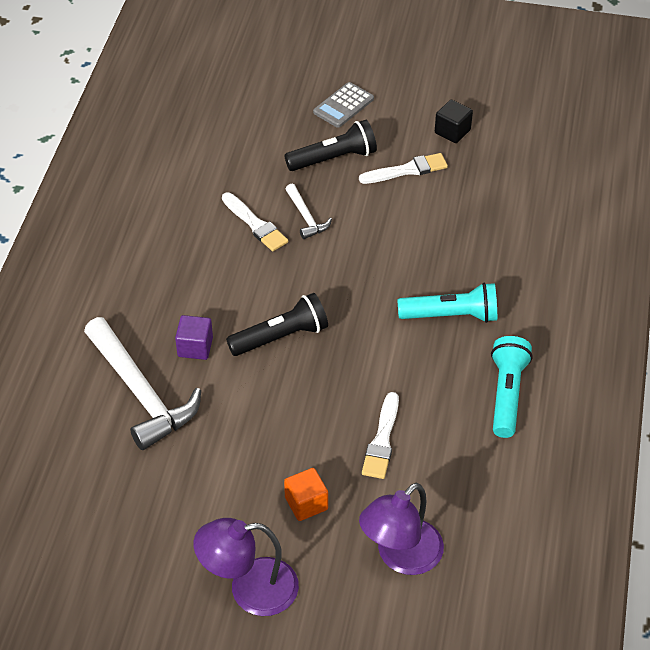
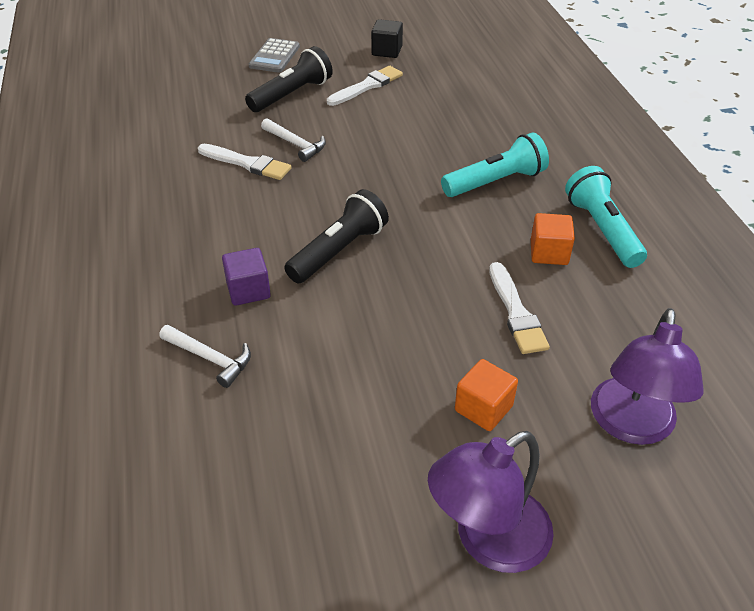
camera: 25 degrees left, 5 degrees down
white hammer [84,317,201,450] -> white hammer [160,325,251,388], size x0.48
none -> orange cube [531,213,575,265]

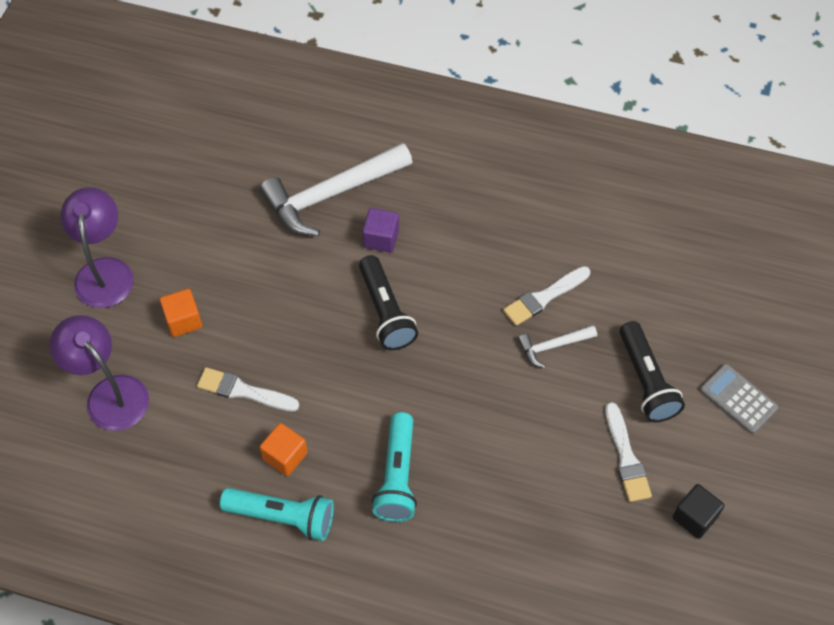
camera: 120 degrees right, 15 degrees up
white hammer [160,325,251,388] -> white hammer [260,143,412,236], size x2.09

